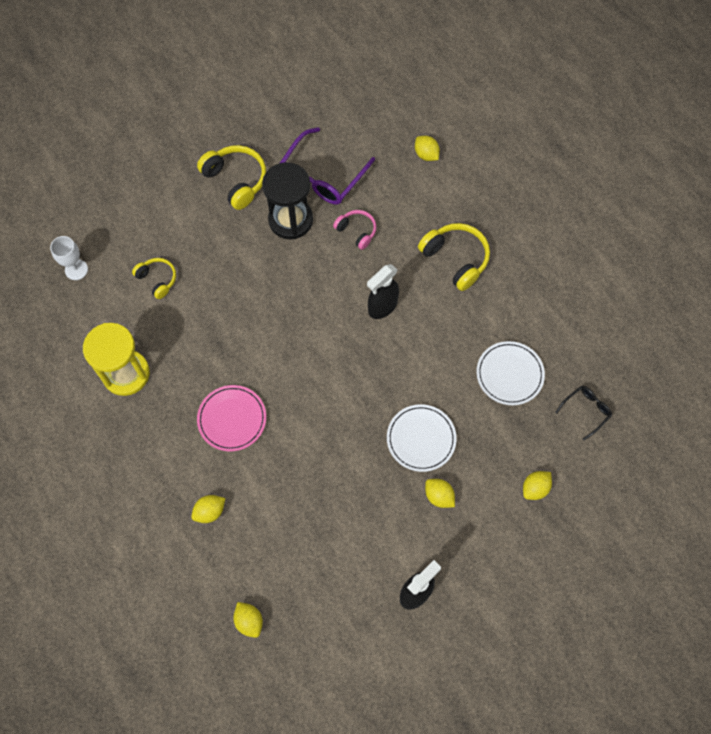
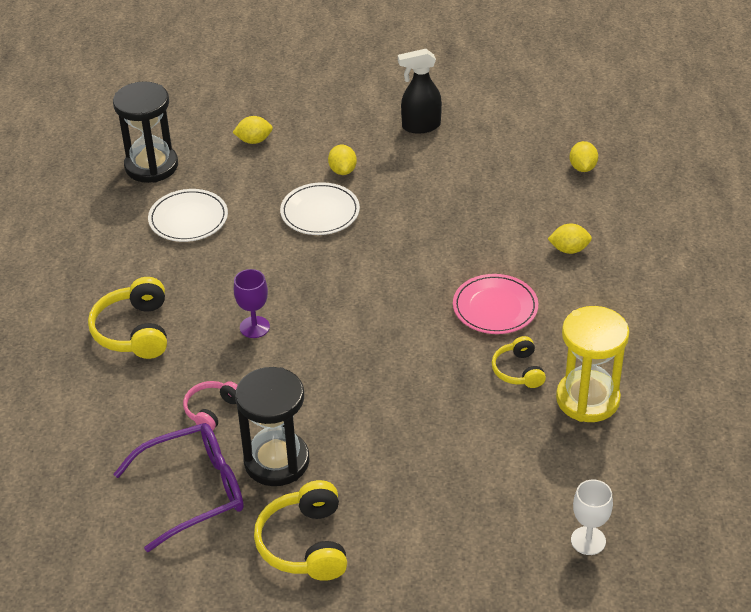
camera: 145 degrees left, 25 degrees down
yellow headphones [132,258,176,299] -> yellow headphones moved to [492,336,546,388]
pink headphones [333,210,377,250] -> pink headphones turned 45 degrees clockwise [183,381,238,431]
black spray bottle [367,264,399,319] -> purple goblet [234,269,270,338]
yellow lemon [415,136,440,161] -> none
black glasses [555,386,612,440] -> black hourglass [113,82,178,183]

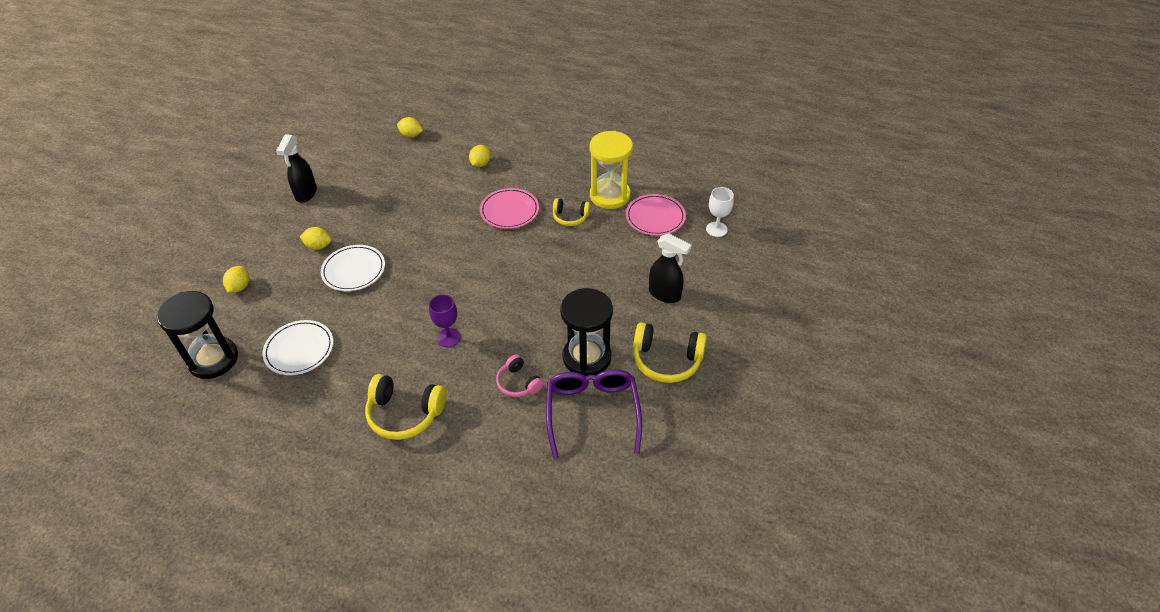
camera: 70 degrees left, 5 degrees up
none -> pink plate [626,194,686,236]
none -> black spray bottle [649,233,692,303]

